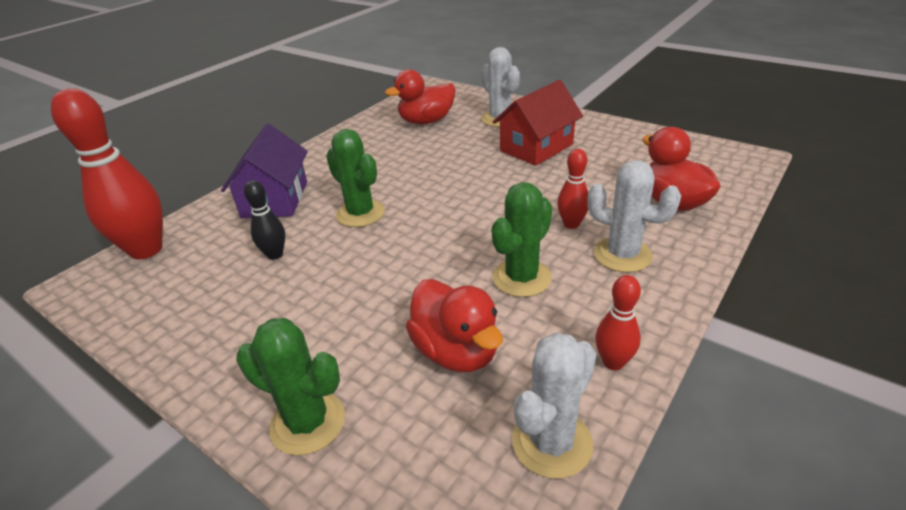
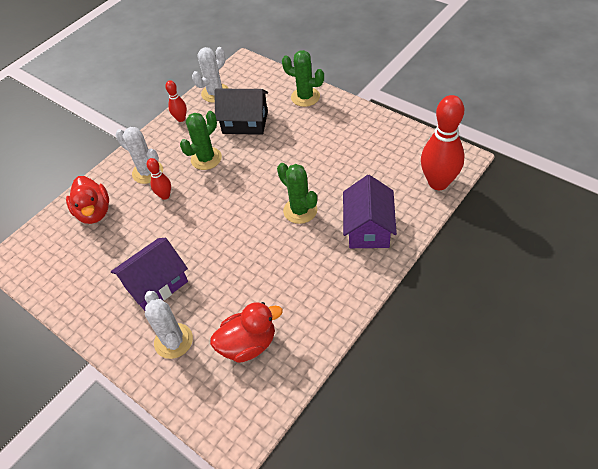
camera: 175 degrees left, 15 degrees up
black bowling pin [244,180,285,260] -> none
red duck [406,279,503,372] -> black house [215,89,268,135]
red house [493,80,583,166] -> purple house [111,238,188,311]

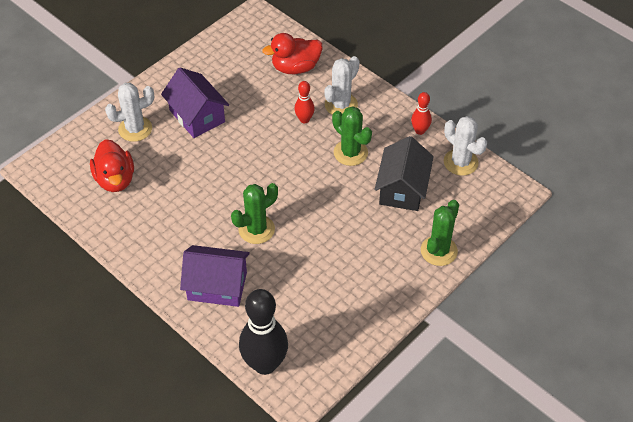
camera: 90 degrees right, 0 degrees up
red bowling pin [421,95,464,190] -> black bowling pin [239,289,288,375]

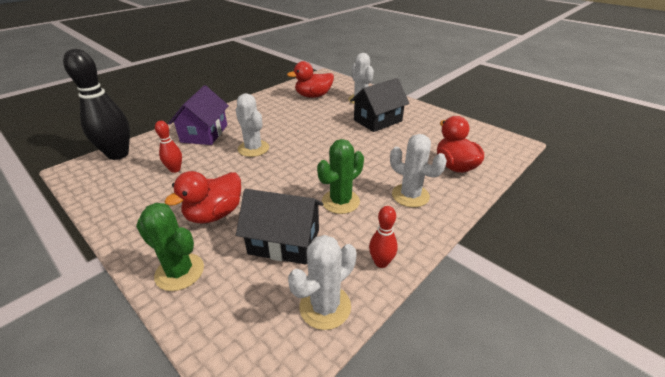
camera: 90 degrees right, 15 degrees down
purple house [161,68,229,138] -> black house [350,78,410,132]
green cactus [231,183,278,244] -> white cactus [235,93,269,157]
red bowling pin [294,81,315,123] -> red bowling pin moved to [155,121,182,173]
none -> red duck [165,171,241,224]

